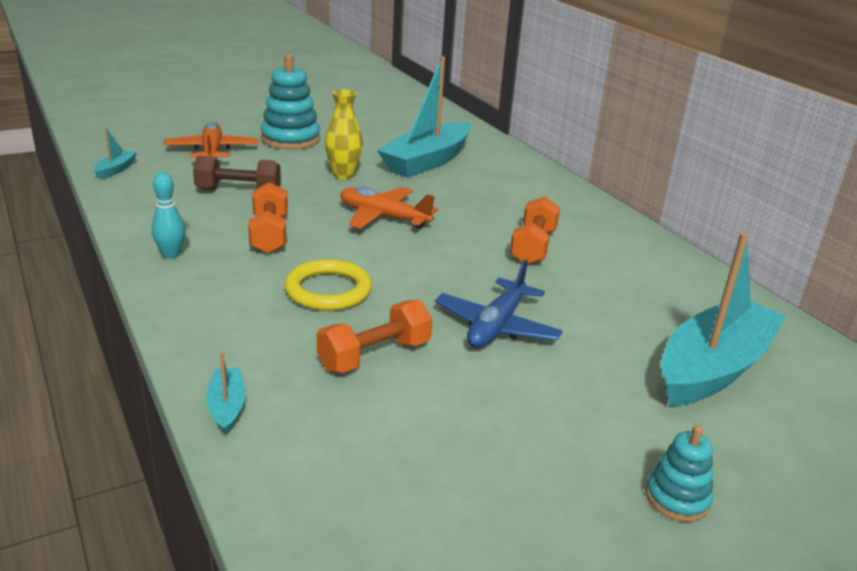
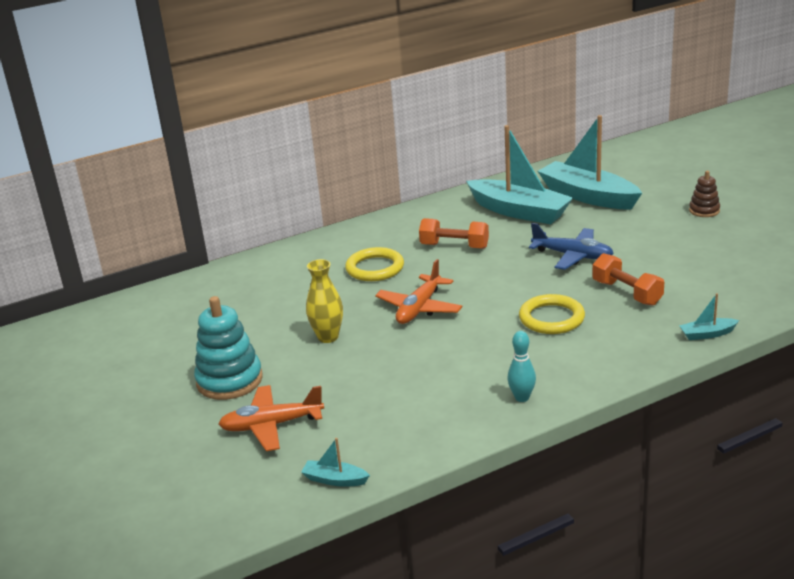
camera: 85 degrees left, 0 degrees up
brown dumbbell [193,155,281,190] -> none
orange dumbbell [248,182,288,254] -> none
turquoise boat [377,56,471,178] -> turquoise boat moved to [466,125,573,224]
turquoise stacking toy [646,425,713,522] -> brown stacking toy [689,171,720,217]
none -> yellow ring [345,247,404,281]

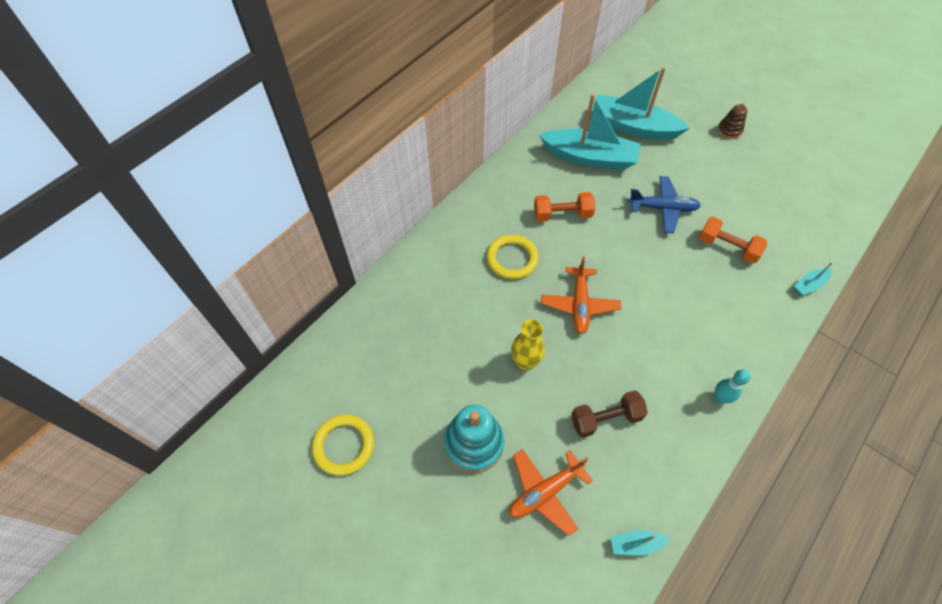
camera: 25 degrees left, 30 degrees up
yellow ring [519,294,585,334] -> yellow ring moved to [312,414,374,476]
none -> brown dumbbell [571,390,648,438]

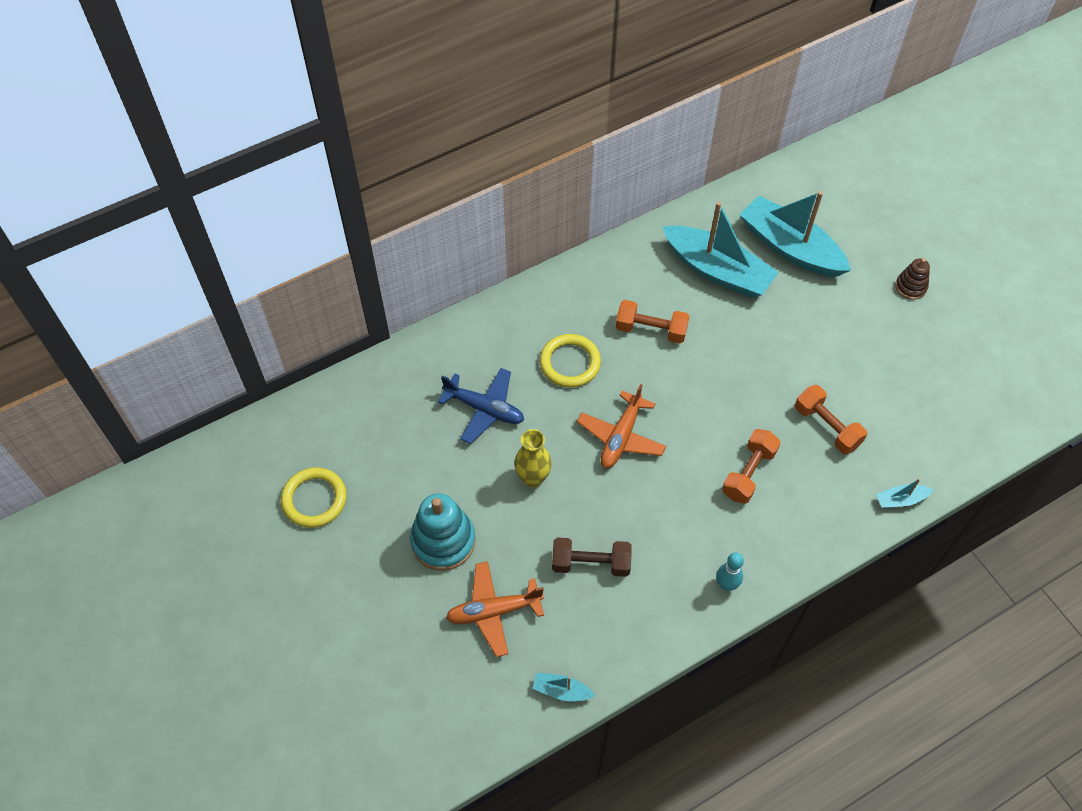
camera: 20 degrees right, 0 degrees up
blue plane [628,176,701,233] -> blue plane moved to [438,368,524,444]
none -> orange dumbbell [722,429,781,504]

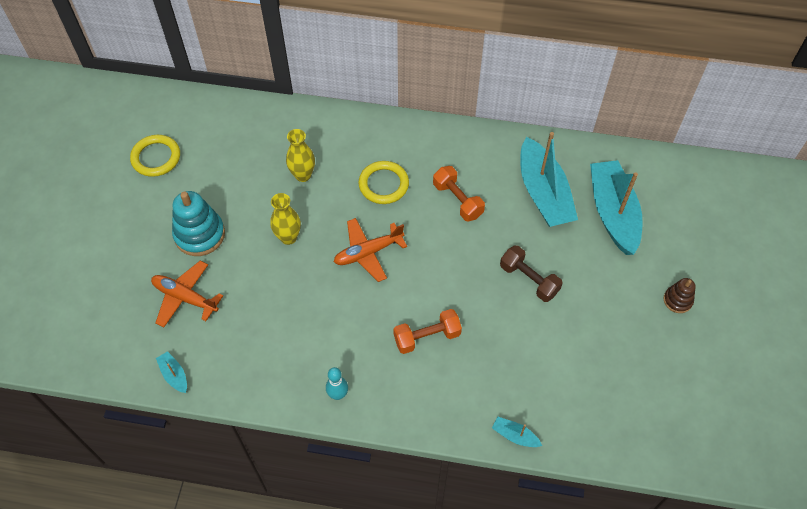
camera: 40 degrees right, 0 degrees up
blue plane [438,368,524,444] -> yellow vase [286,129,315,182]
brown dumbbell [552,537,632,577] -> brown dumbbell moved to [500,245,563,302]
orange dumbbell [795,385,867,454] -> none

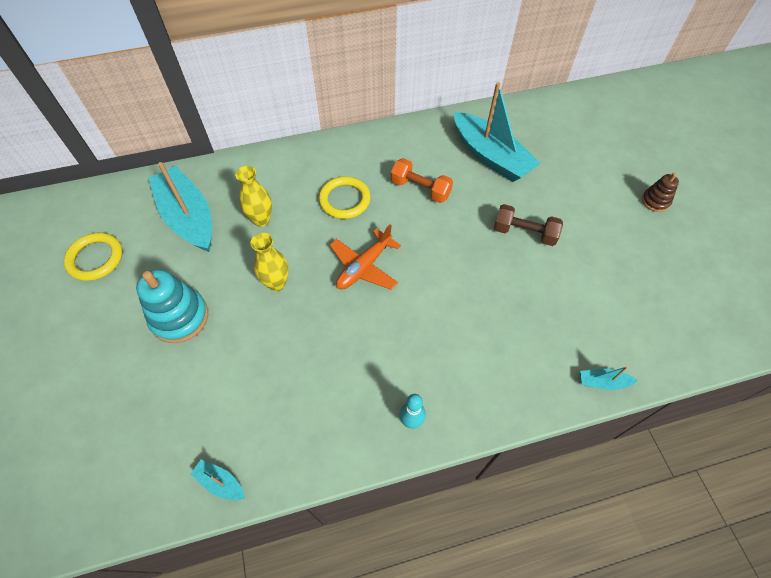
camera: 25 degrees left, 0 degrees up
orange plane [151,261,223,327] -> none
orange dumbbell [393,309,462,354] -> none
turquoise boat [590,160,643,255] -> turquoise boat moved to [148,162,212,252]

